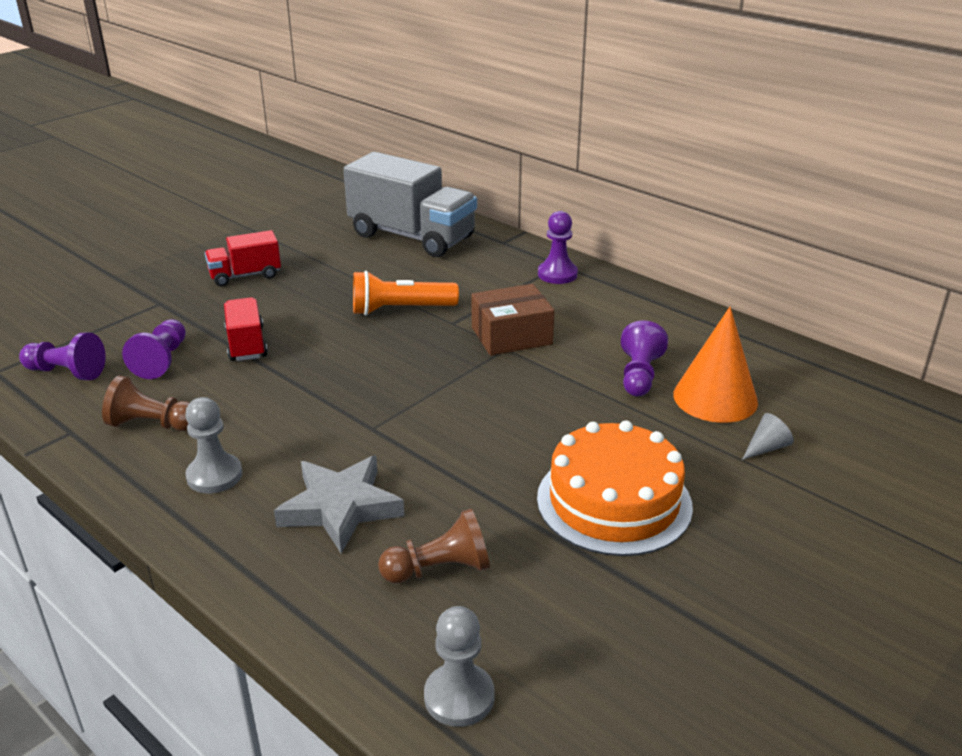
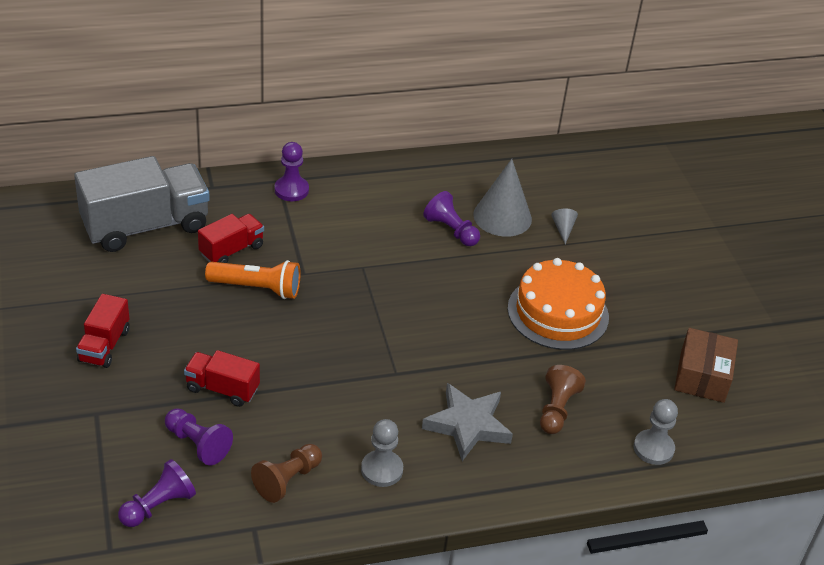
camera: 60 degrees left, 10 degrees up
orange flashlight [353,271,459,315] -> orange flashlight turned 105 degrees counterclockwise [205,260,301,299]
brown box [471,284,554,355] -> brown box moved to [674,328,738,403]
orange cone [673,307,758,423] -> grey cone [473,159,532,237]
none -> red truck [198,214,264,263]

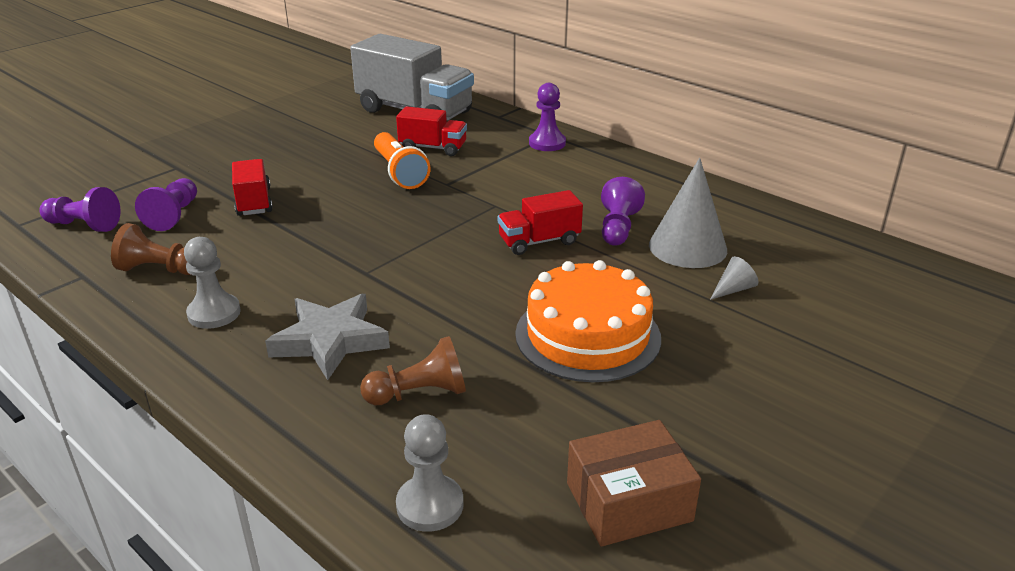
camera: 60 degrees right, 10 degrees down
red truck [76,294,130,368] -> red truck moved to [498,190,583,255]

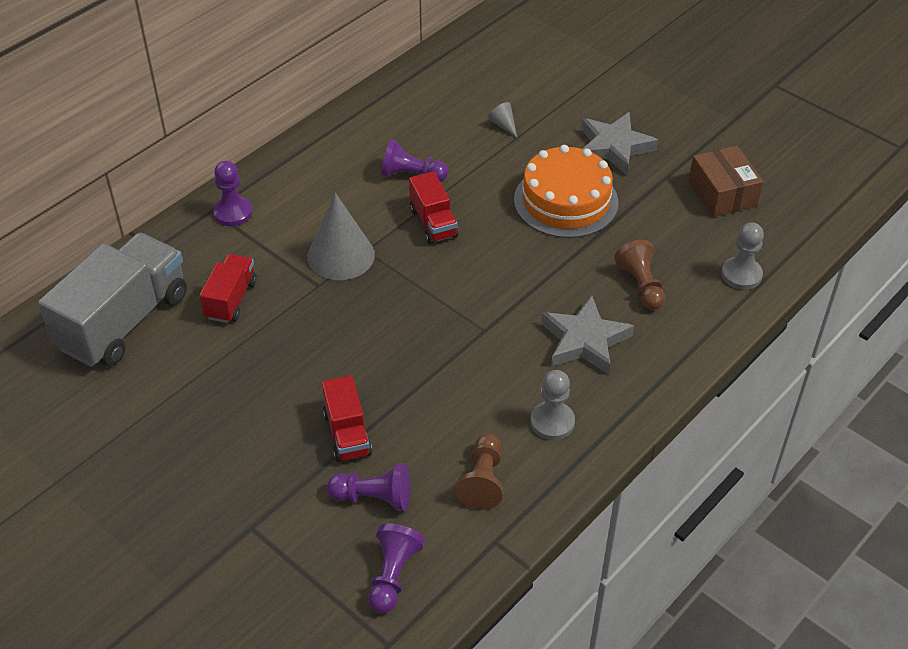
camera: 90 degrees left, 15 degrees up
red truck [232,159,273,216] -> red truck turned 90 degrees counterclockwise [322,375,372,462]
orange flashlight [374,132,431,189] -> none
grey cone [649,158,727,268] -> grey cone moved to [307,193,375,280]
none -> grey star [581,112,658,175]

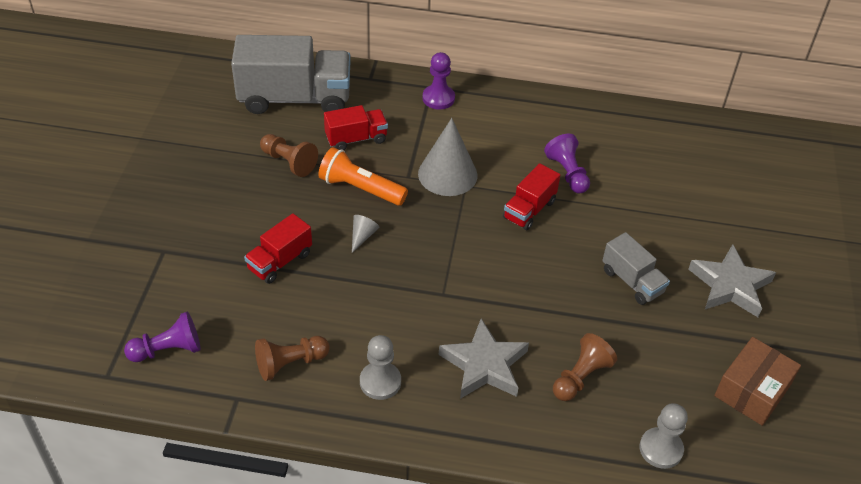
camera: 55 degrees right, 0 degrees up
purple pawn [327,464,410,511] -> none
grey cone [487,102,517,138] -> grey cone moved to [352,215,379,253]
orange cake [514,145,619,238] -> grey truck [602,232,670,305]
none -> brown pawn [260,134,318,177]
none -> orange flashlight [318,147,408,206]

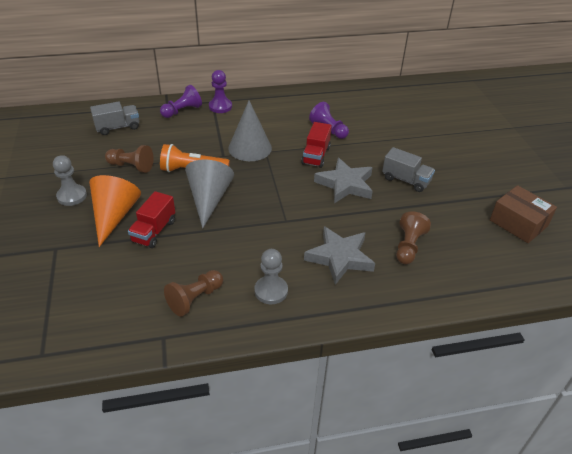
camera: 20 degrees left, 5 degrees down
purple pawn [124,312,201,362] -> purple pawn moved to [160,85,202,118]
grey truck [231,35,351,114] -> grey truck [90,102,139,135], size x0.52
red truck [324,105,388,150] -> none
grey cone [352,215,379,253] -> grey cone [185,159,234,229], size x2.24
grey pawn [639,403,688,469] -> grey pawn moved to [53,155,87,206]
grey star [688,244,776,317] -> grey star moved to [314,158,373,203]
brown box [714,337,801,426] -> brown box turned 60 degrees counterclockwise [490,185,557,243]
none -> orange cone [89,175,141,247]

